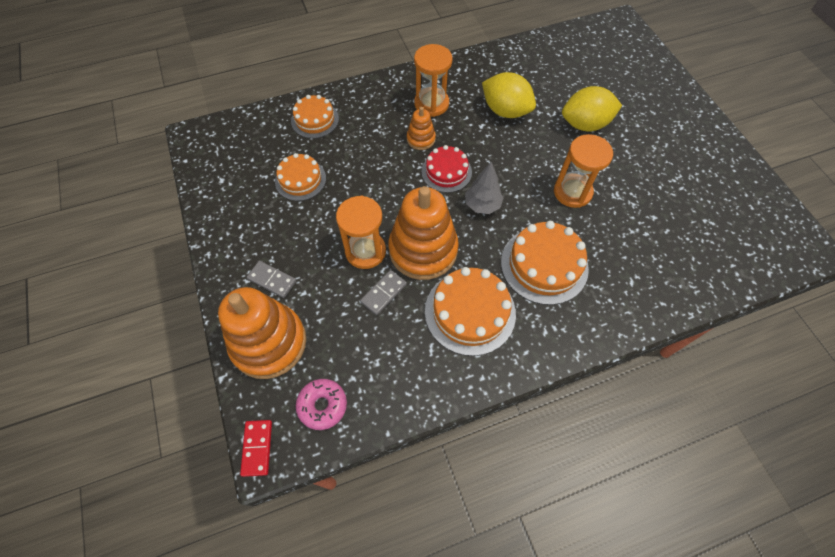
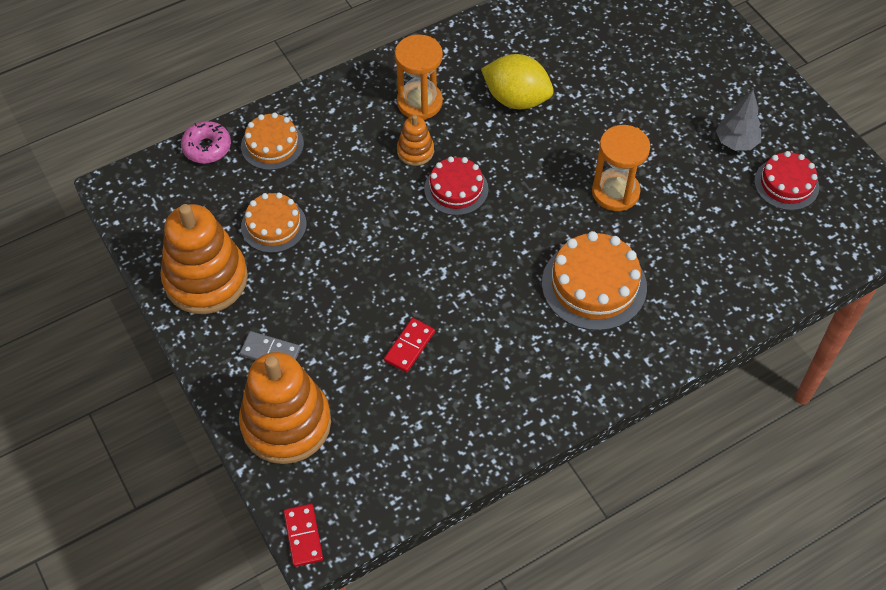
camera: 10 degrees left, 5 degrees down
pink donut [296,379,347,430] -> pink donut moved to [181,121,231,163]
orange hourglass [336,196,386,269] -> none
grey domino [360,270,407,315] -> red domino [384,318,435,373]
orange stacking toy [389,186,459,280] -> orange stacking toy moved to [161,204,248,314]
orange cake [425,267,516,356] -> none
grey tree [465,162,504,214] -> grey tree moved to [716,90,761,151]
yellow lemon [562,86,622,132] -> none
none -> red cake [754,151,819,210]

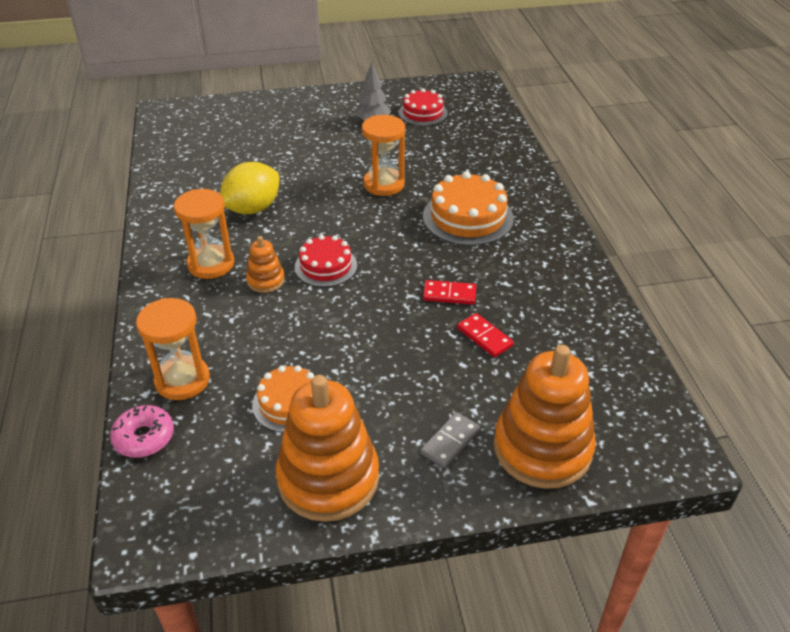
camera: 70 degrees left, 15 degrees down
orange cake [241,112,304,170] -> orange hourglass [136,298,210,400]
red domino [284,504,323,567] -> red domino moved to [423,280,476,305]

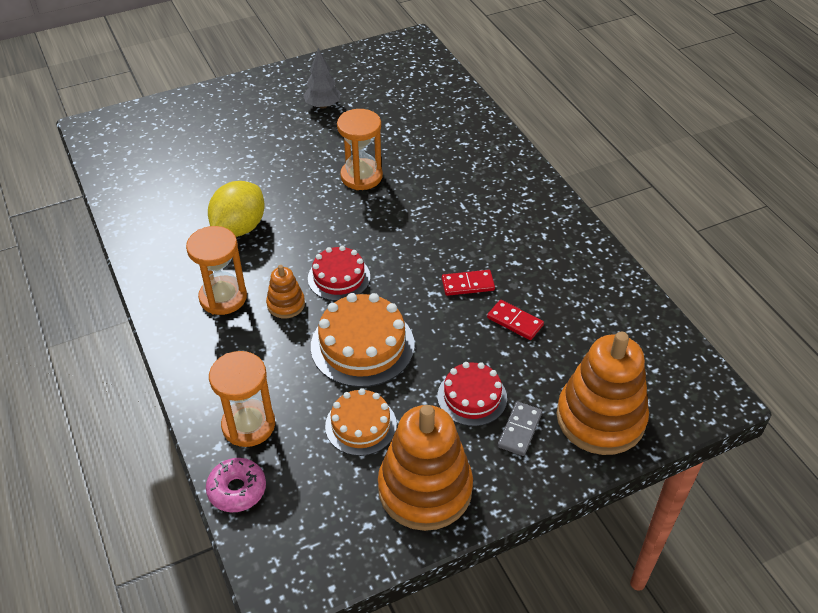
camera: 15 degrees left, 5 degrees up
red cake [399,88,448,126] -> red cake moved to [437,362,507,426]
orange cake [423,171,514,246] -> orange cake moved to [311,293,415,387]

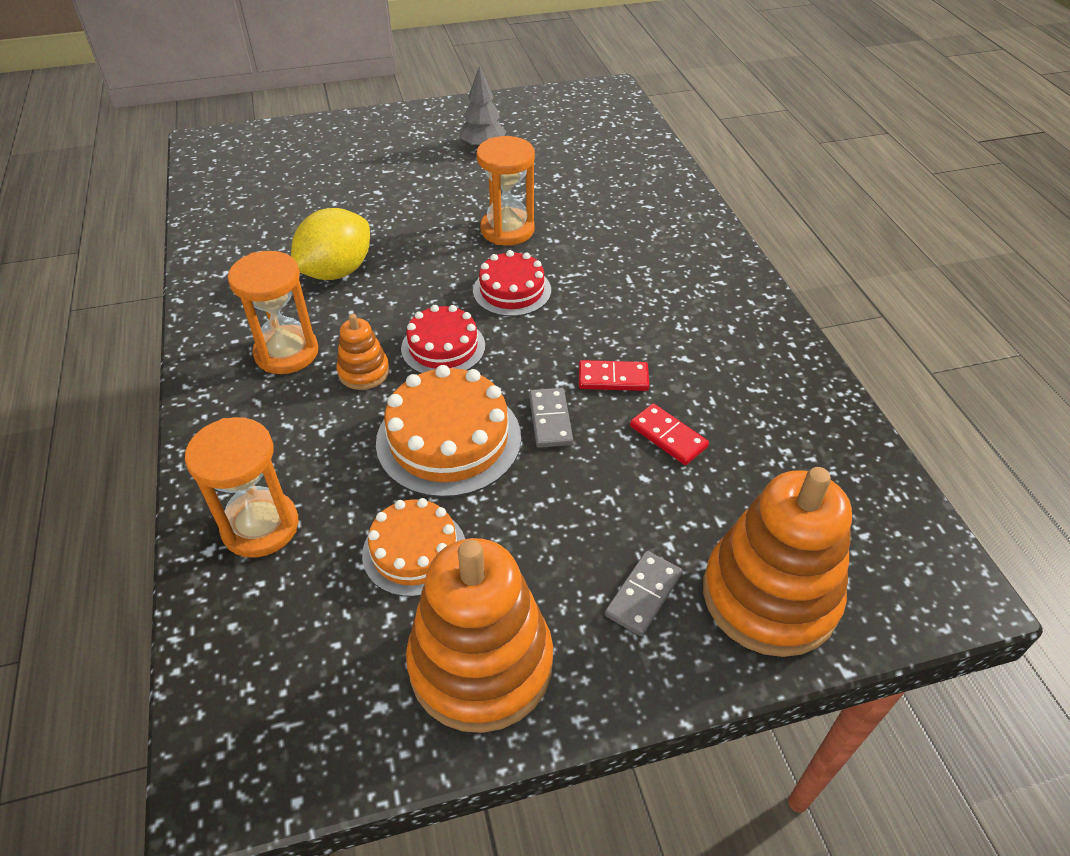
camera: 10 degrees right, 0 degrees up
pink donut [206,458,266,512] -> none
red cake [437,362,507,426] -> red cake moved to [473,250,551,317]
none -> grey domino [529,388,573,448]

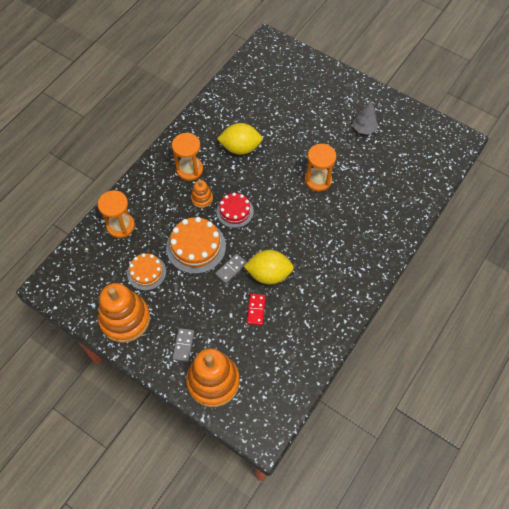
camera: 50 degrees right, 15 degrees up
red cake [473,250,551,317] -> none
red domino [579,360,649,391] -> yellow lemon [243,250,294,284]
grey domino [605,551,682,636] -> grey domino turned 75 degrees counterclockwise [172,328,194,362]

